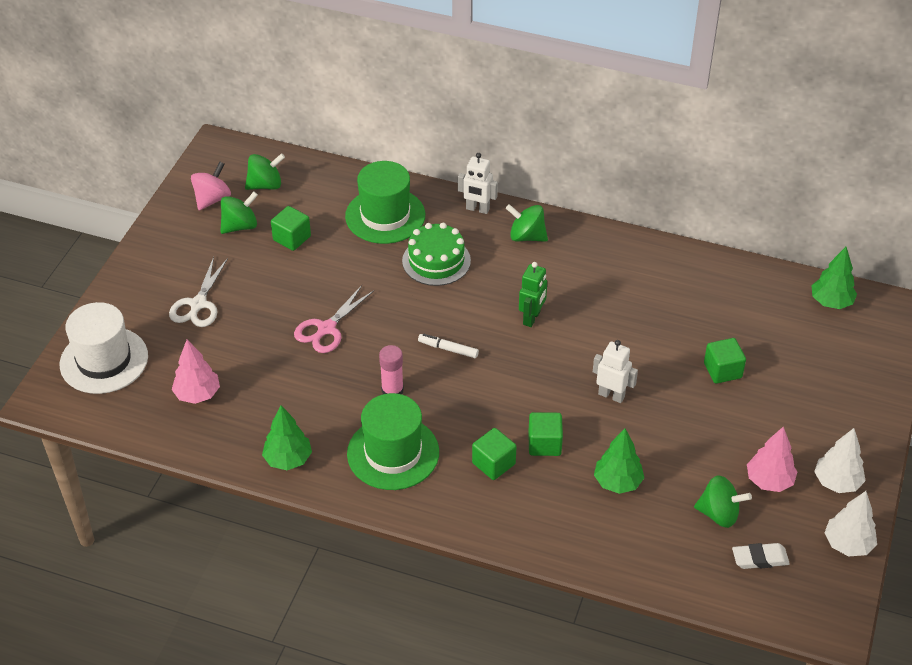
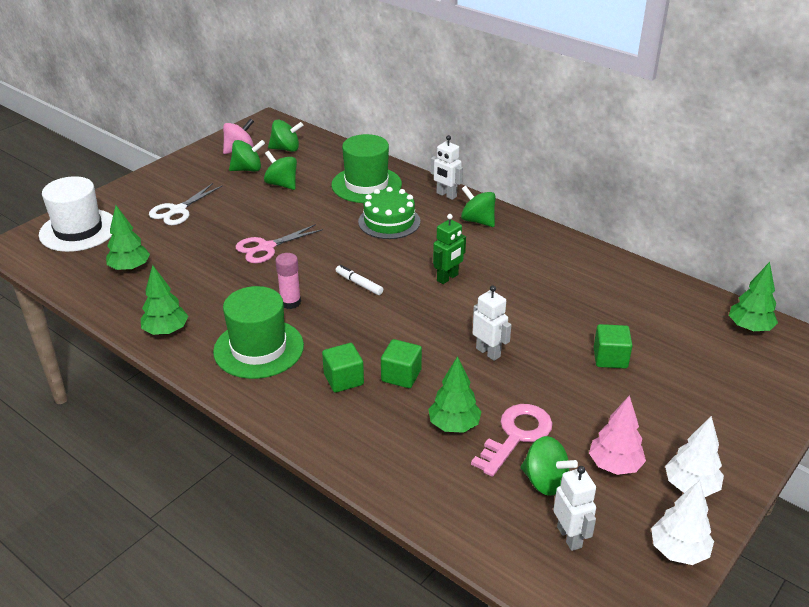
camera: 20 degrees right, 10 degrees down
pink tree [172,340,220,404] -> green tree [106,205,150,272]
green cube [271,206,311,251] -> green spinning top [264,151,297,190]
white eraser [732,543,790,569] -> white robot [553,466,596,551]
none -> pink key [471,404,553,477]

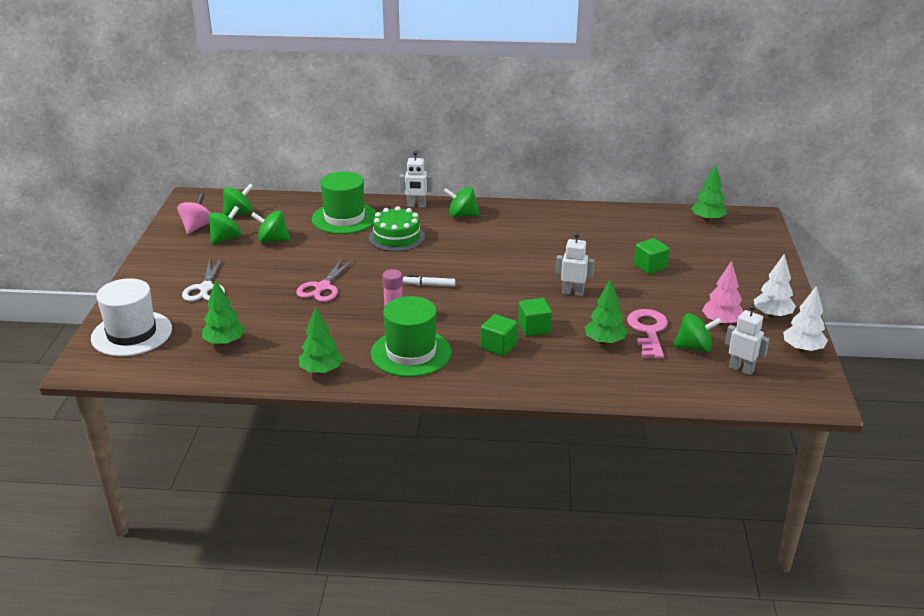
camera: 35 degrees left, 5 degrees down
green robot [433,214,466,284] -> none

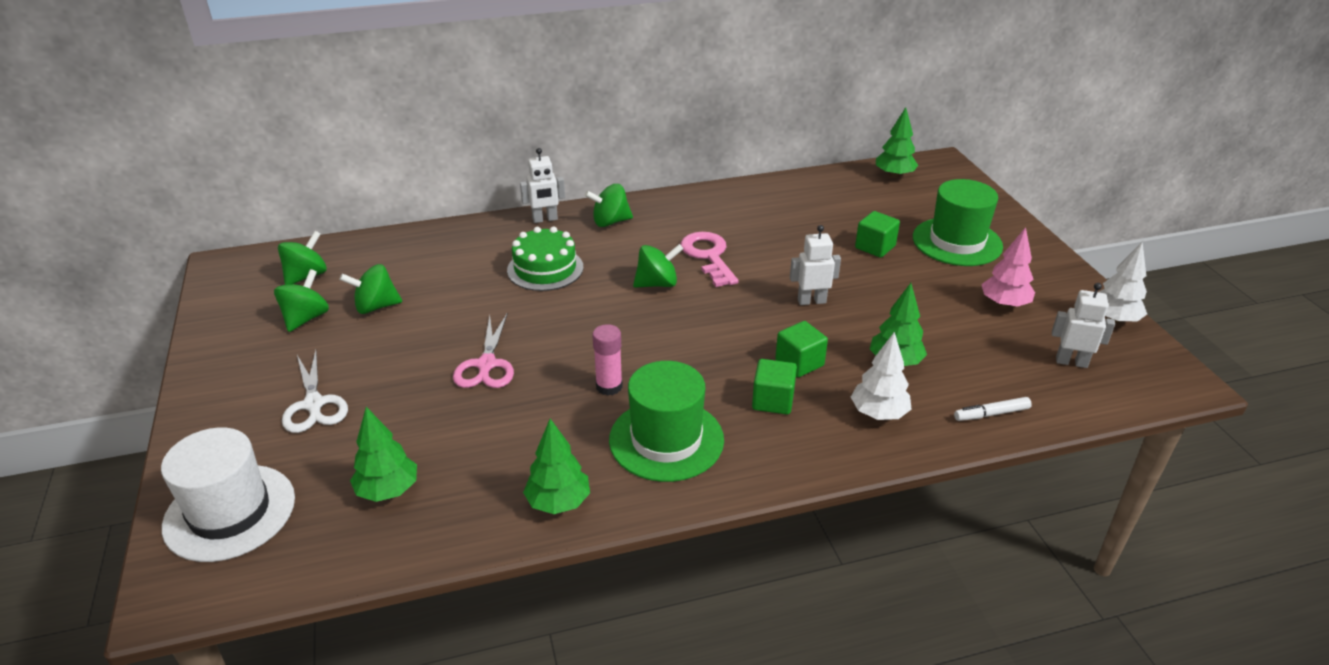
camera: 20 degrees left, 5 degrees up
pink spinning top [177,193,211,234] -> none
green hat [312,172,376,234] -> green hat moved to [913,179,1003,266]
white marker [403,275,456,287] -> white marker moved to [954,397,1032,421]
pink key [627,309,668,359] -> pink key moved to [680,232,738,287]
green spinning top [673,313,722,353] -> green spinning top moved to [633,244,683,288]
white tree [754,254,796,318] -> white tree moved to [851,332,911,420]

